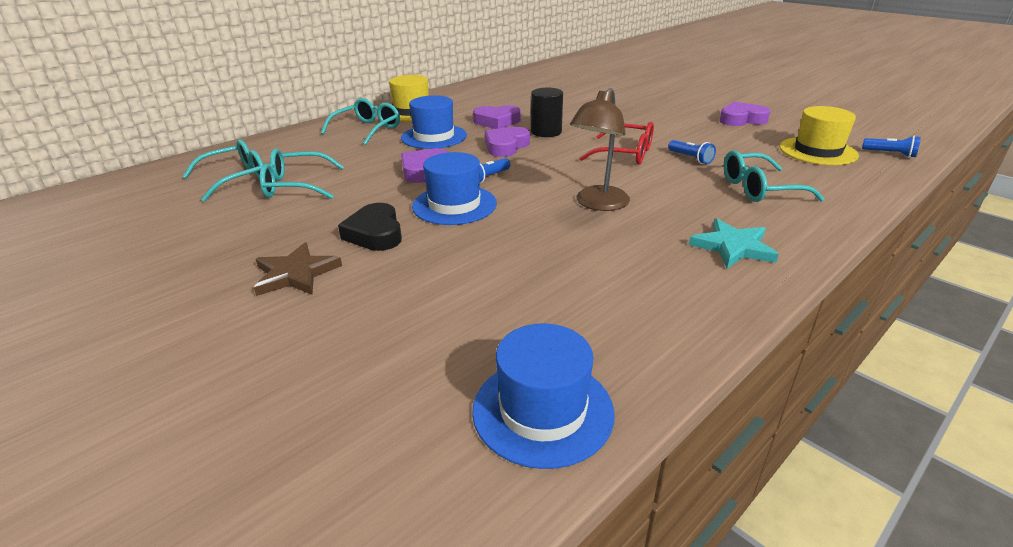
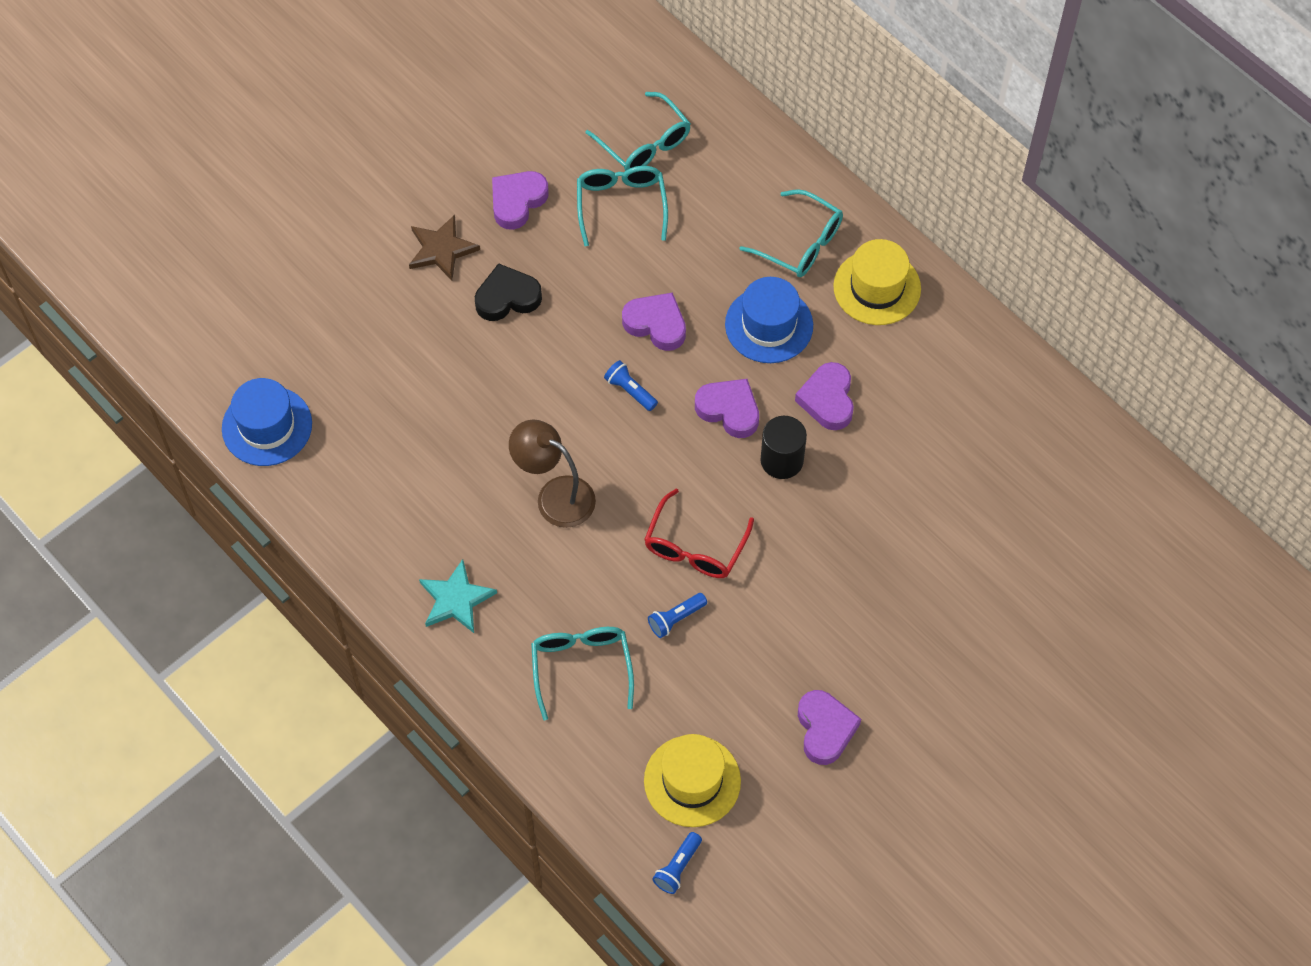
camera: 90 degrees right, 30 degrees up
blue hat [412,152,497,225] -> none
none -> purple heart [492,171,549,230]

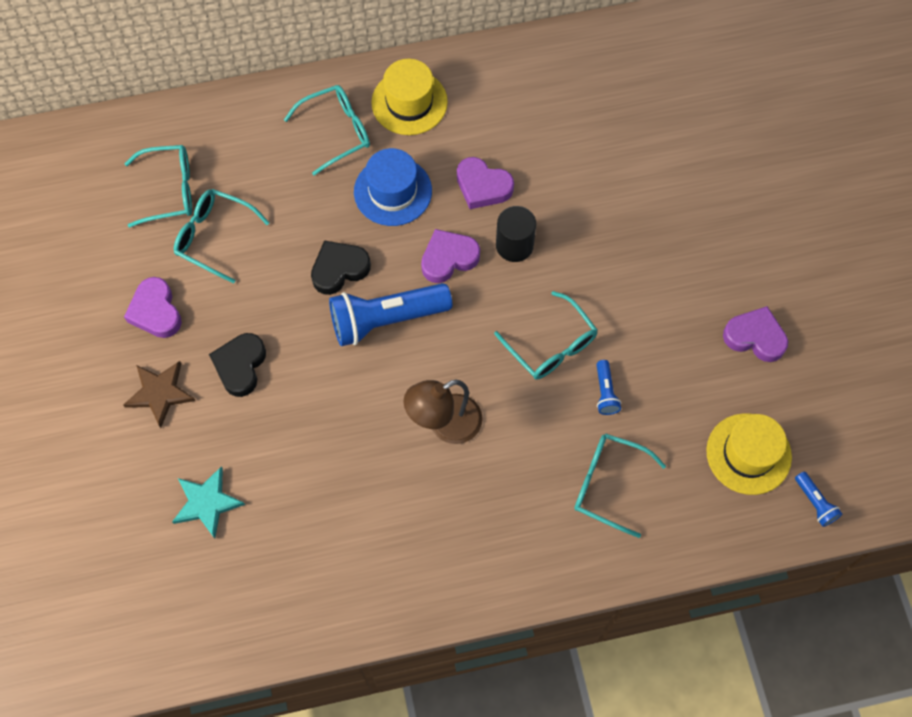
camera: 60 degrees left, 5 degrees up
blue hat [222,378,312,466] -> none
turquoise star [419,559,497,633] -> turquoise star moved to [172,466,245,539]
blue flashlight [604,360,658,411] -> blue flashlight [329,283,452,346], size x2.23
purple heart [622,292,686,351] -> black heart [311,240,371,295]
red glasses [644,489,754,578] -> turquoise glasses [494,291,598,379]

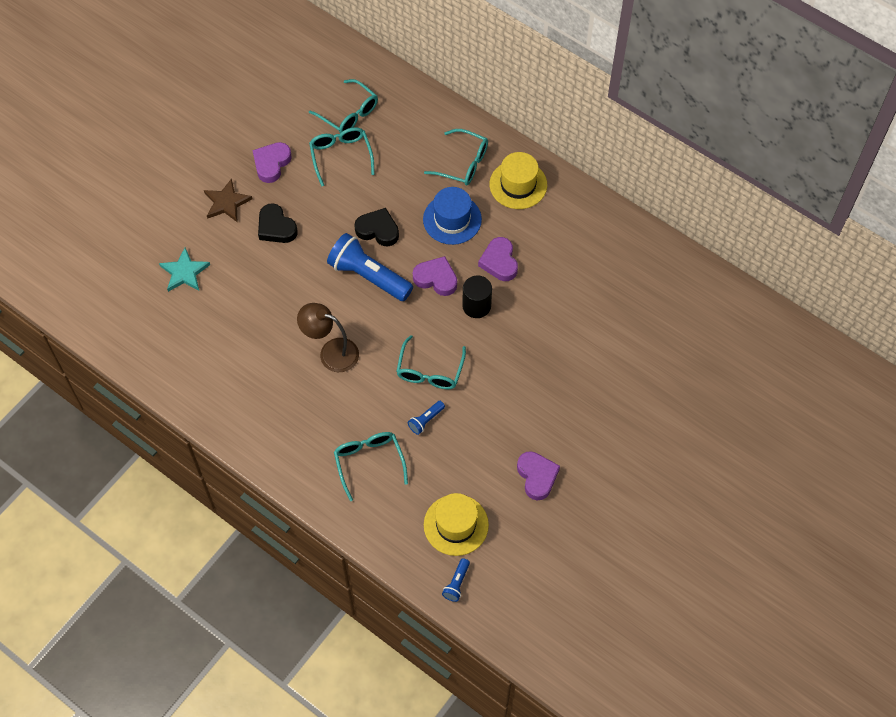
camera: 50 degrees right, 5 degrees down
black heart [209,333,266,397] -> black heart turned 105 degrees counterclockwise [258,203,298,243]

